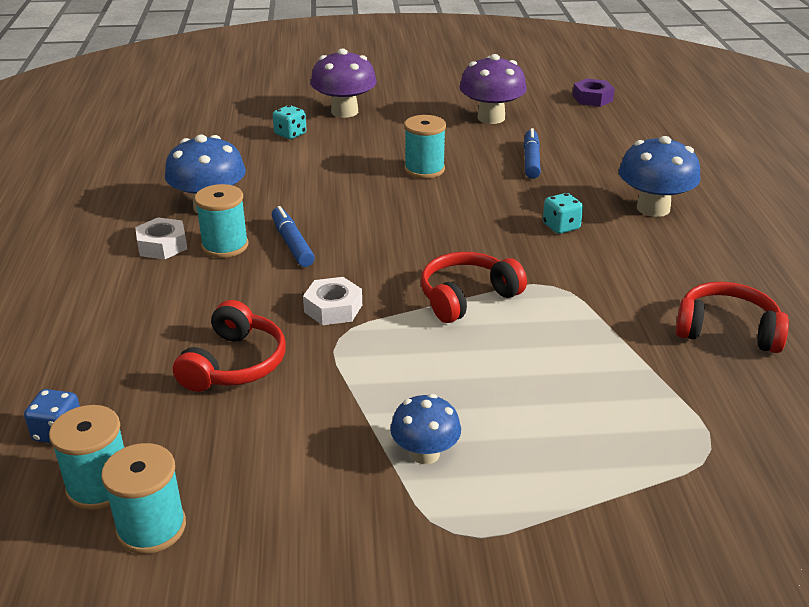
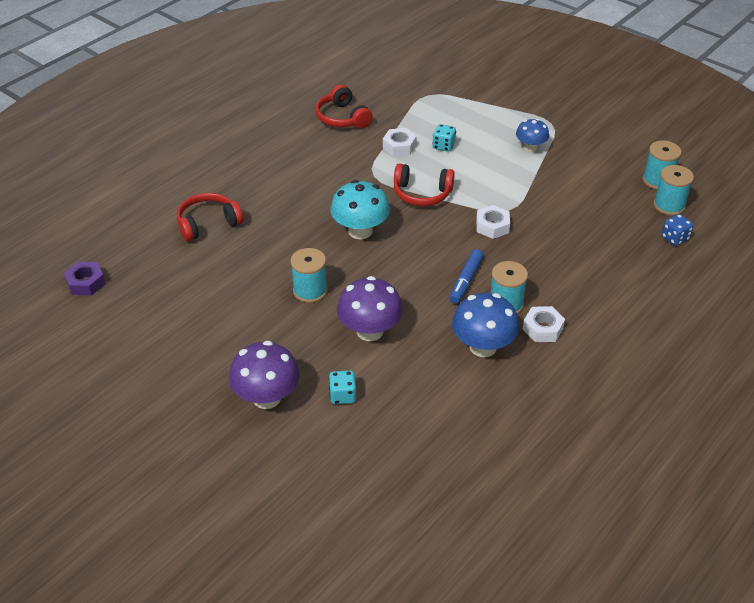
camera: 135 degrees left, 10 degrees up
red headphones [173,300,285,392] -> red headphones moved to [177,193,243,241]
purple mushroom [460,54,526,124] -> purple mushroom moved to [337,276,403,341]
blue marker [524,128,541,179] -> none
turquoise dice [543,193,583,234] -> turquoise dice moved to [432,124,456,152]
blue mushroom [619,136,701,217] -> none
none -> turquoise mushroom [331,180,390,239]
none -> white nut [383,128,416,156]

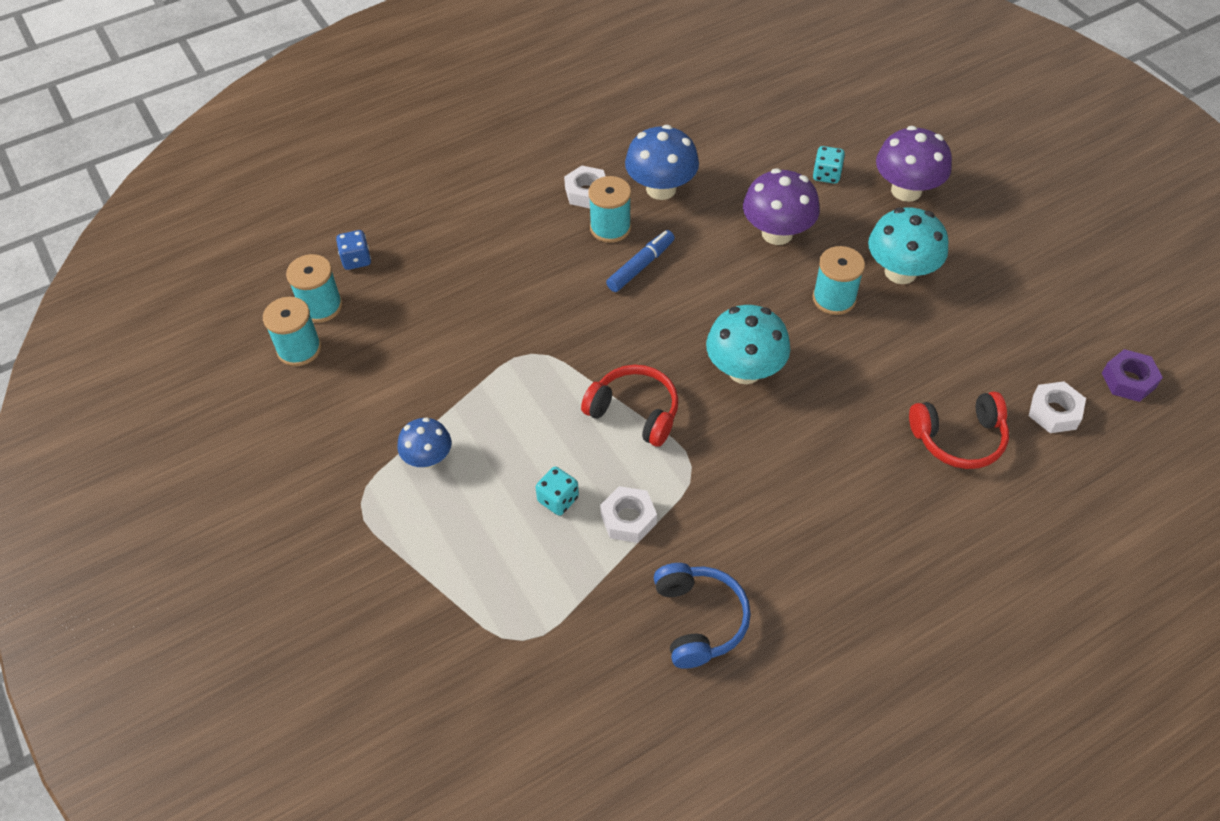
camera: 160 degrees left, 10 degrees up
red headphones [315,85,373,129] -> blue headphones [654,563,751,669]
white nut [476,205,510,239] -> white nut moved to [1029,381,1086,433]
none -> turquoise mushroom [868,207,948,284]

